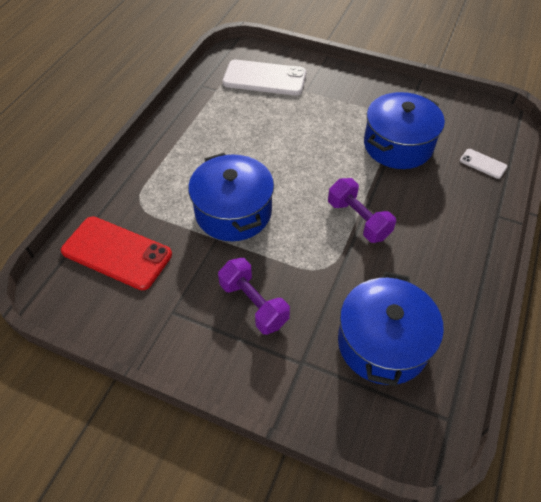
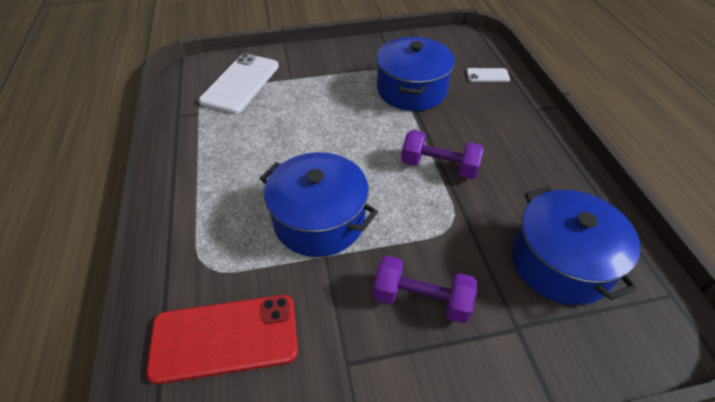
camera: 35 degrees left, 5 degrees down
white phone [223,60,306,96] -> white phone turned 45 degrees counterclockwise [199,53,279,114]

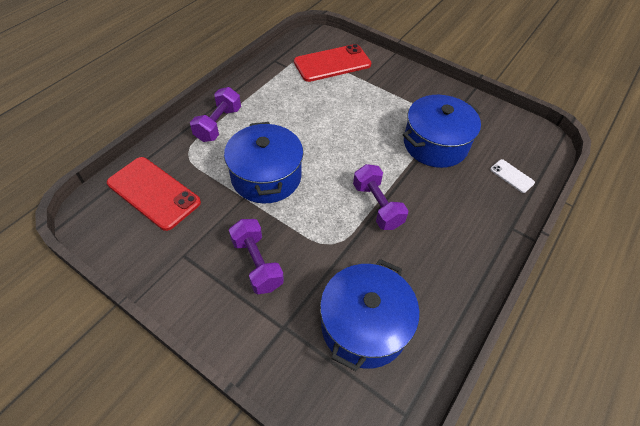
camera: 45 degrees right, 5 degrees up
white phone [199,53,279,114] -> red phone [294,44,371,82]
none -> purple dumbbell [190,87,241,142]

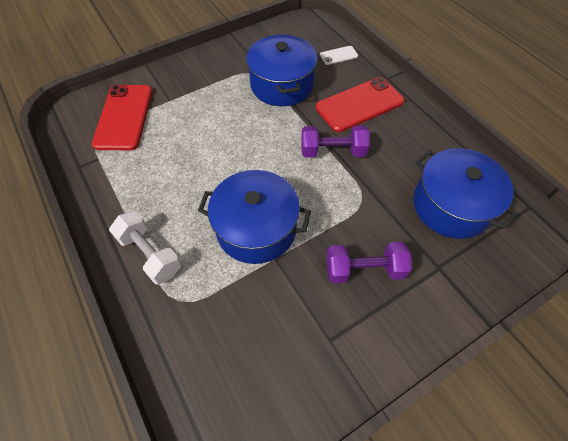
camera: 65 degrees left, 5 degrees up
red phone [107,157,201,231] -> red phone moved to [316,77,404,132]
purple dumbbell [190,87,241,142] -> white dumbbell [109,211,182,284]

